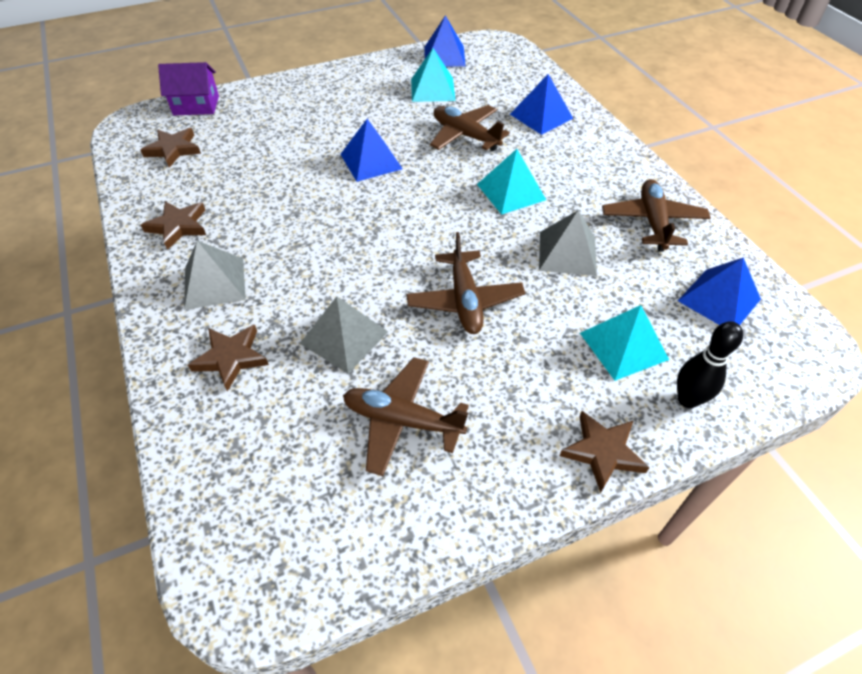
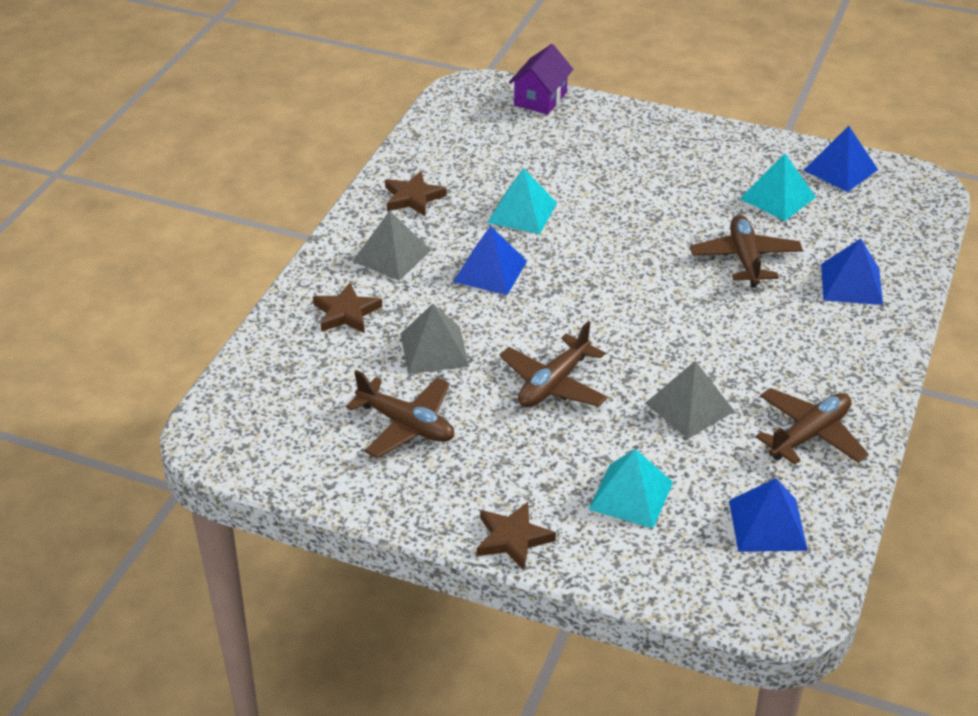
camera: 45 degrees right, 10 degrees down
brown star [141,128,201,167] -> none
purple house [158,62,219,115] -> purple house turned 75 degrees clockwise [509,44,573,115]
blue pyramid [340,119,402,182] -> blue pyramid moved to [453,226,527,295]
brown plane [343,357,469,476] -> brown plane turned 150 degrees clockwise [346,370,454,458]
turquoise pyramid [477,149,546,215] -> turquoise pyramid moved to [487,168,557,234]
black bowling pin [677,321,743,408] -> none

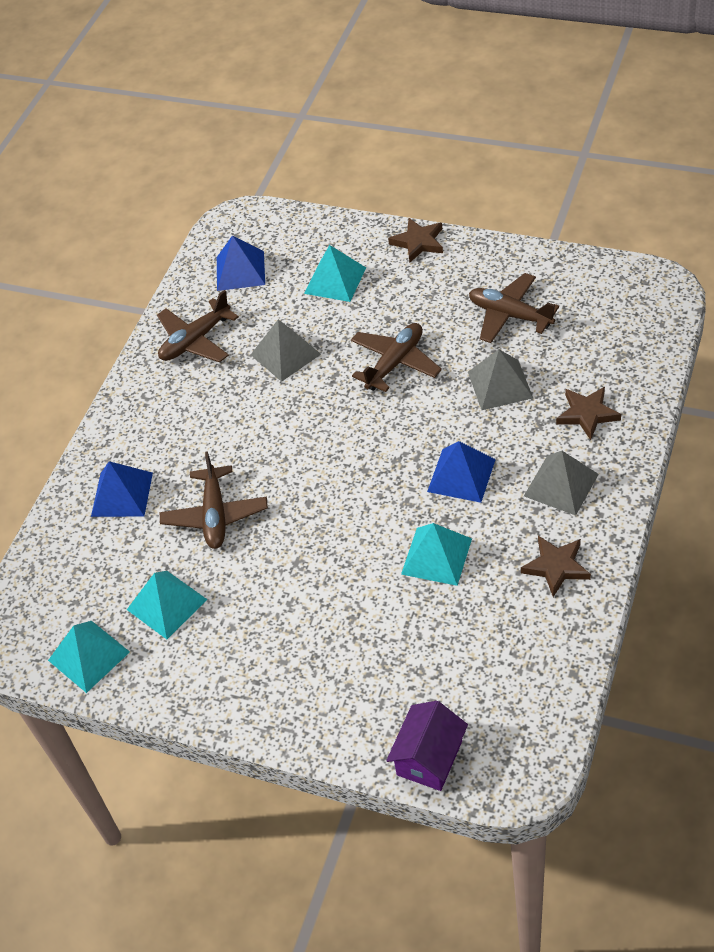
camera: 175 degrees left, 10 degrees up
blue pyramid [804,126,878,192] -> turquoise pyramid [48,621,130,693]

